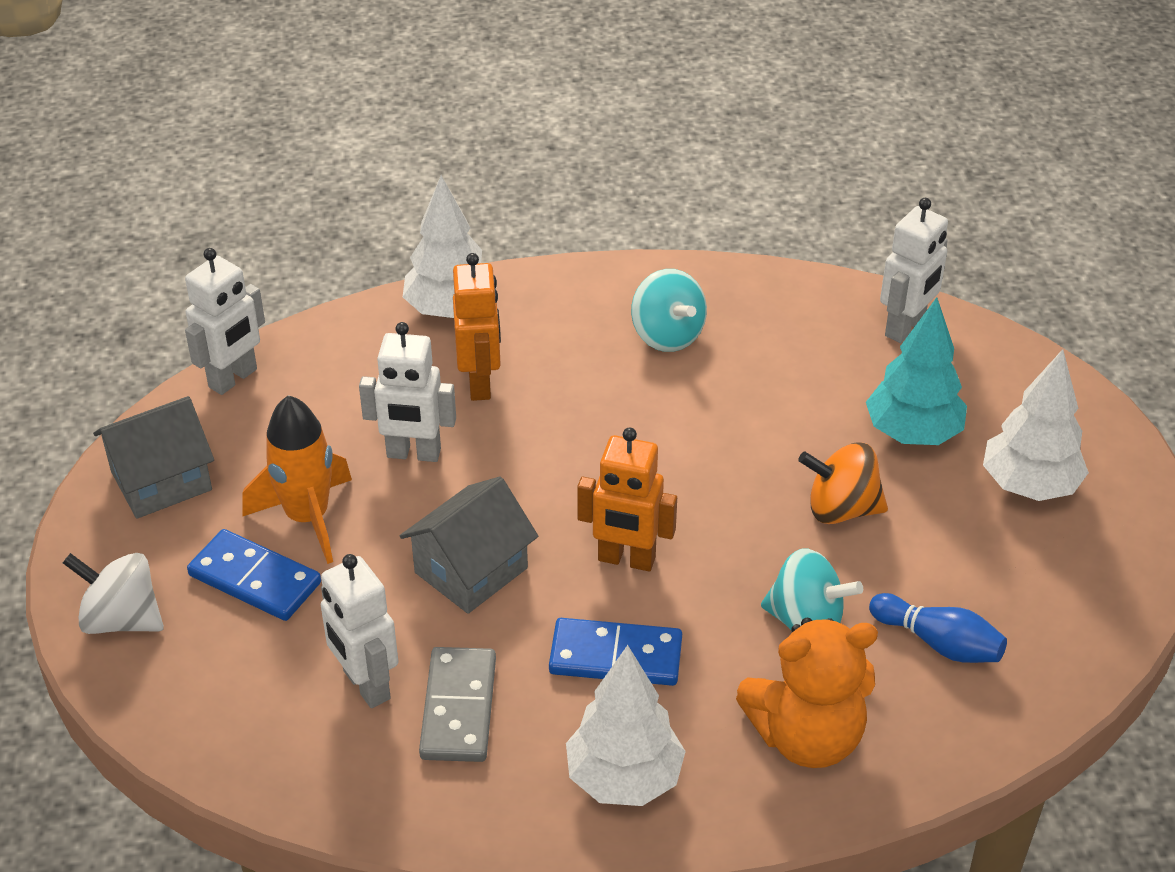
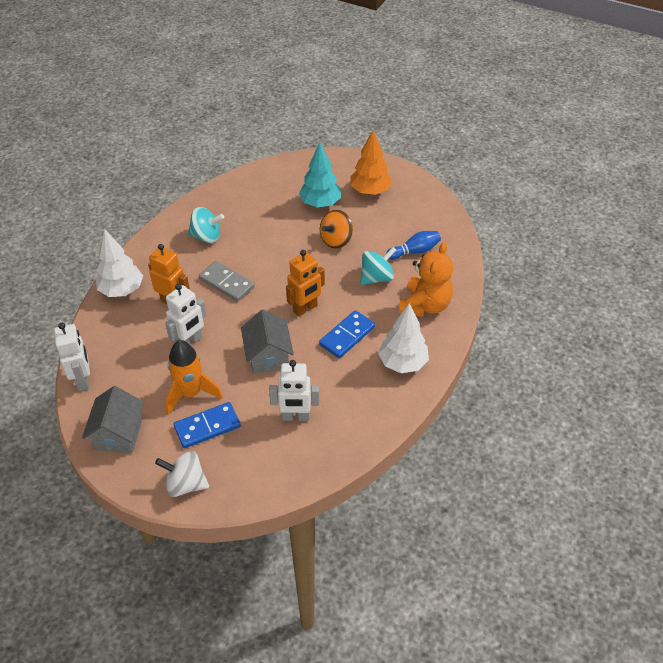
camera: 55 degrees left, 5 degrees up
white spinning top [63,553,164,634] -> white spinning top turned 45 degrees clockwise [155,451,209,497]
grey domino [419,647,496,762] -> grey domino moved to [199,261,255,302]
white robot [880,198,948,343] -> none
white tree [983,349,1089,501] -> orange tree [351,130,392,195]

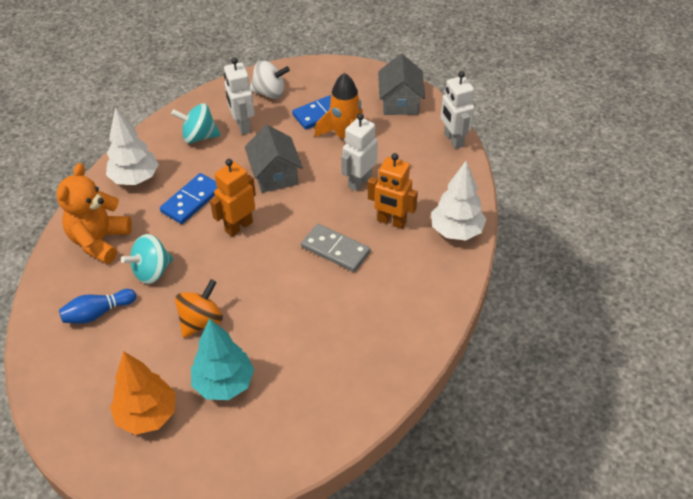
camera: 175 degrees right, 0 degrees up
white spinning top [155,451,209,497] -> white spinning top moved to [250,60,290,99]
turquoise spinning top [188,207,224,243] -> turquoise spinning top moved to [171,103,220,143]
white robot [269,360,319,421] -> white robot turned 105 degrees counterclockwise [224,57,255,135]

